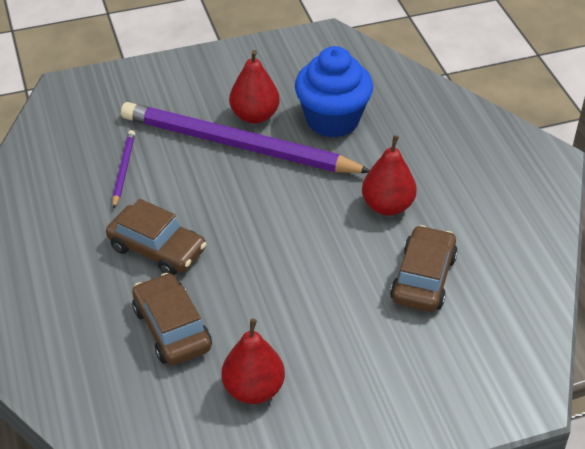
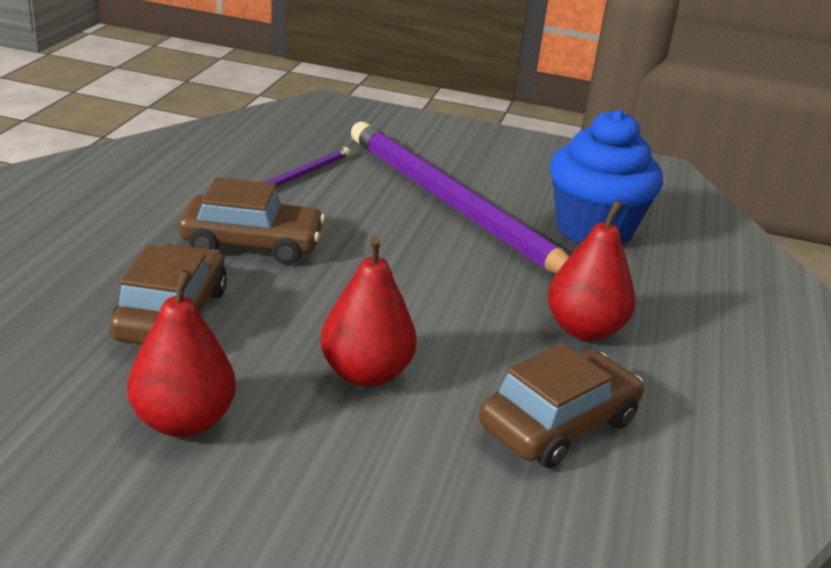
camera: 30 degrees right, 15 degrees down
brown car [106,199,206,275] -> brown car turned 60 degrees counterclockwise [178,177,325,264]
red pear [229,50,280,124] -> red pear moved to [320,236,417,387]

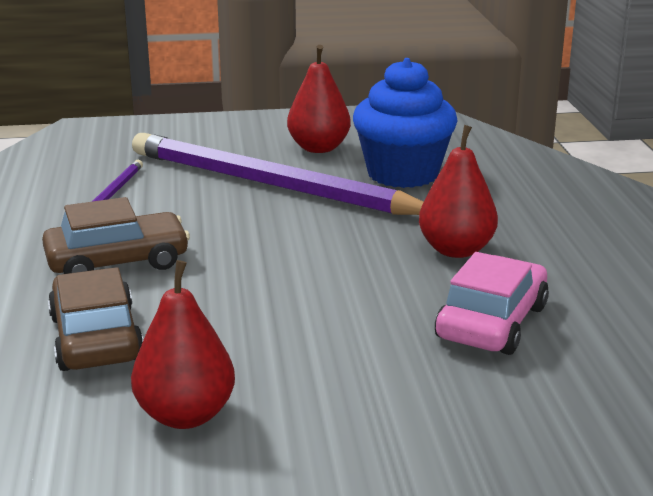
camera: 20 degrees left, 5 degrees down
red pear [320,236,417,387] -> red pear moved to [287,45,351,153]
brown car [479,343,644,468] -> pink car [435,252,549,355]

